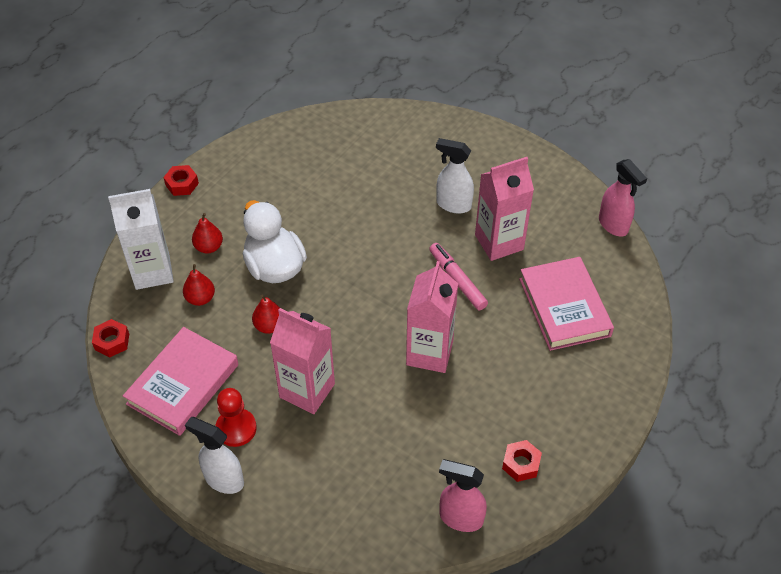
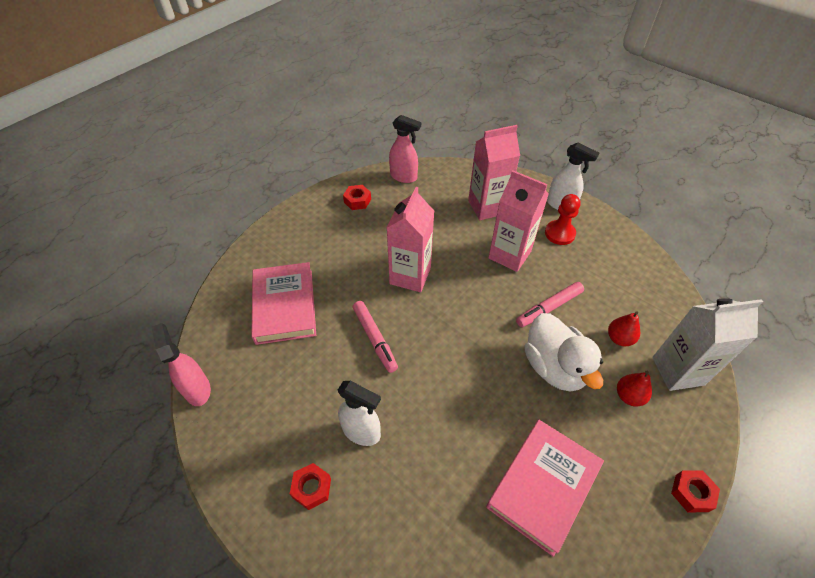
camera: 175 degrees left, 0 degrees up
red nut [92,319,129,357] -> red nut moved to [290,463,331,510]
pink book [123,327,239,436] -> pink book moved to [486,420,604,557]
red pear [252,295,280,334] -> pink marker [516,282,584,327]
pink carton [475,157,534,261] -> pink carton moved to [468,125,520,220]

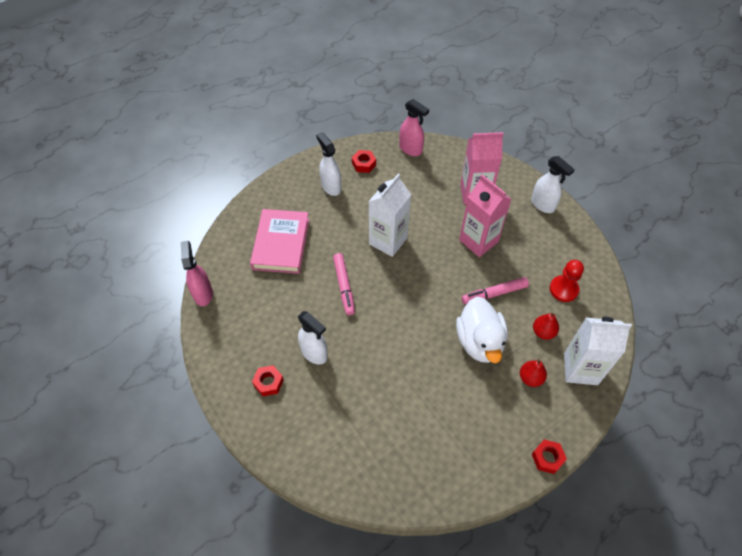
camera: 15 degrees right, 5 degrees up
pink carton [387,187,434,292] -> white carton [369,174,411,257]
pink book [486,420,604,557] -> none
red pawn [545,194,580,245] -> red pawn moved to [550,260,584,302]
none -> white spray bottle [316,132,341,196]

